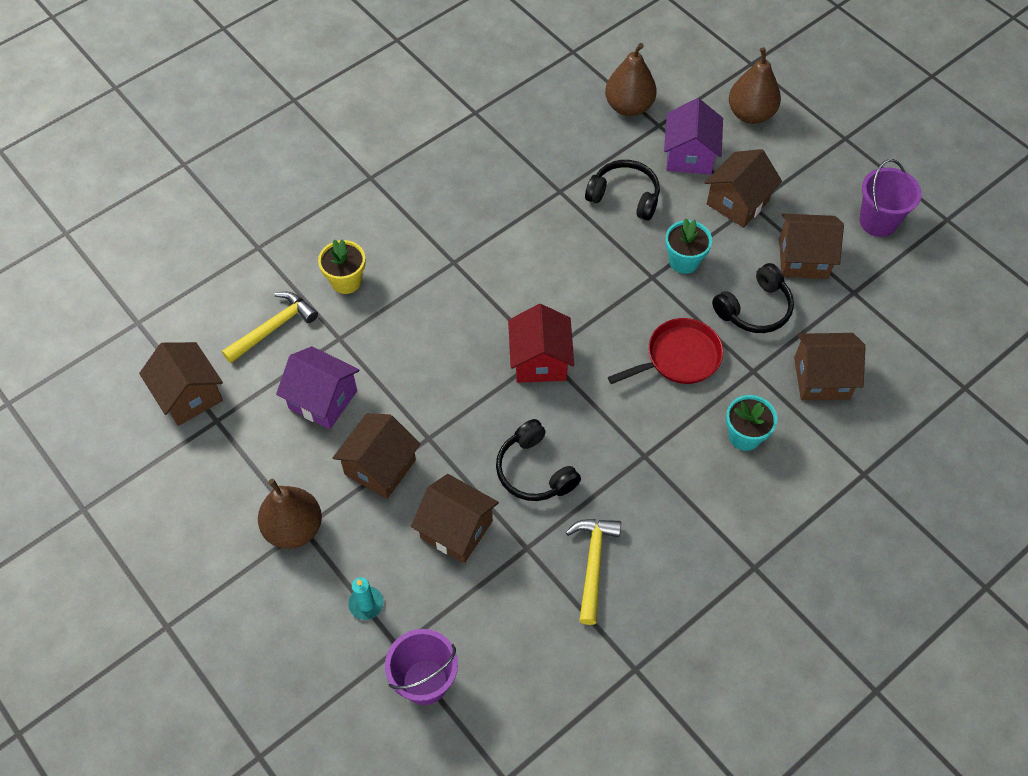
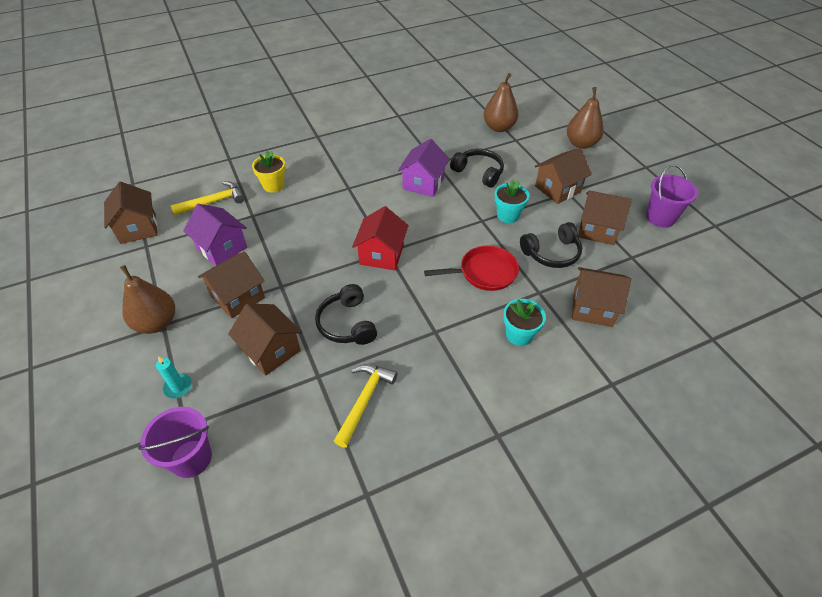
camera: 15 degrees right, 10 degrees down
purple house [664,98,723,175] -> purple house moved to [398,139,450,197]

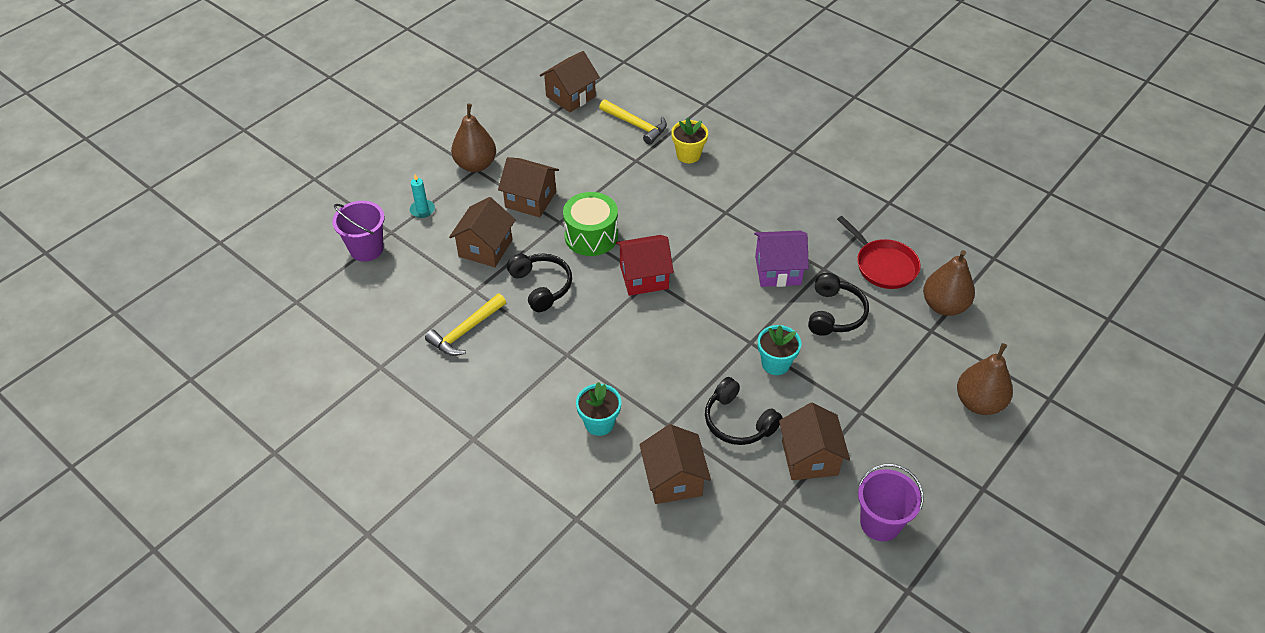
camera: 65 degrees right, 0 degrees up
purple house [183,204,247,266] -> none
black headphones [315,284,377,345] -> black headphones turned 105 degrees clockwise [507,253,572,312]
yellow hammer [334,364,397,448] -> yellow hammer turned 135 degrees clockwise [425,294,506,356]
red pan [424,245,519,291] -> red pan moved to [837,216,921,289]
brown house [535,148,592,204] -> none
none -> green drum [563,192,618,256]

